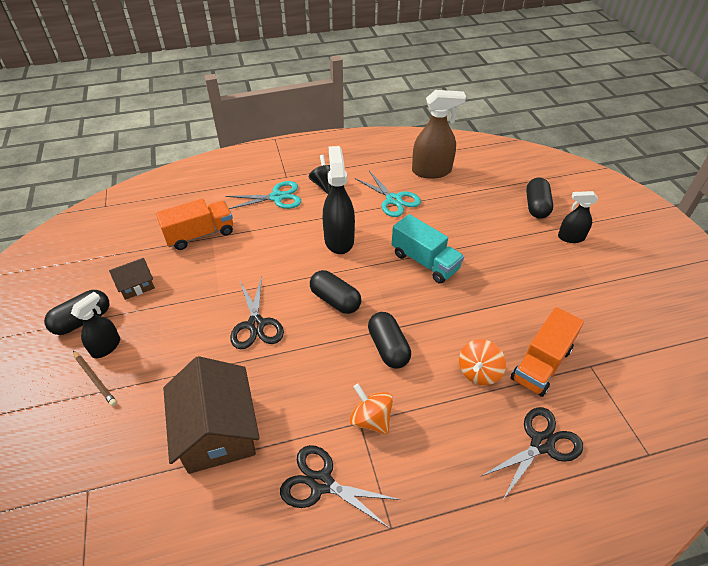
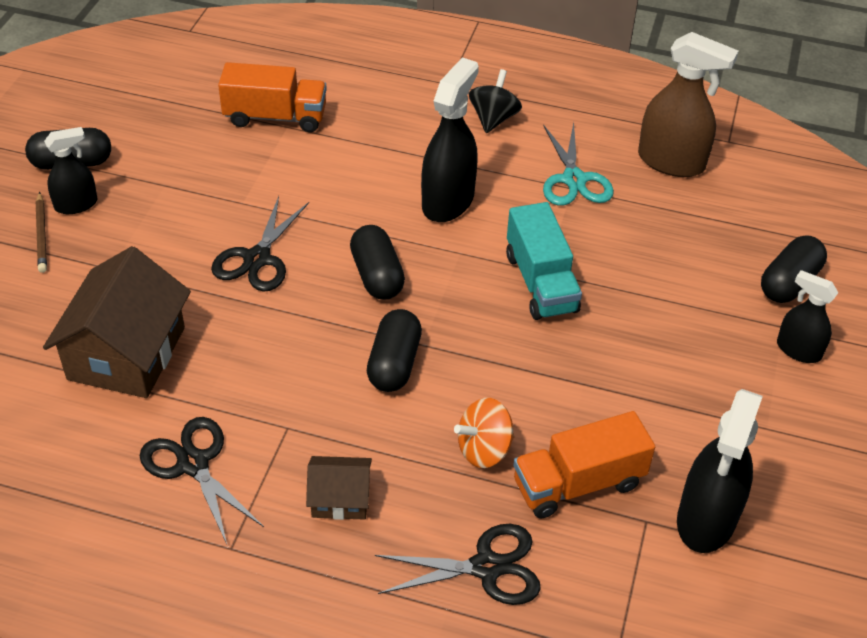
camera: 30 degrees right, 0 degrees up
brown house [109,258,155,300] -> brown house moved to [306,456,372,520]
turquoise scissors [225,181,301,209] -> none
orange spinning top [350,384,393,435] -> none
none -> black spray bottle [677,389,763,553]

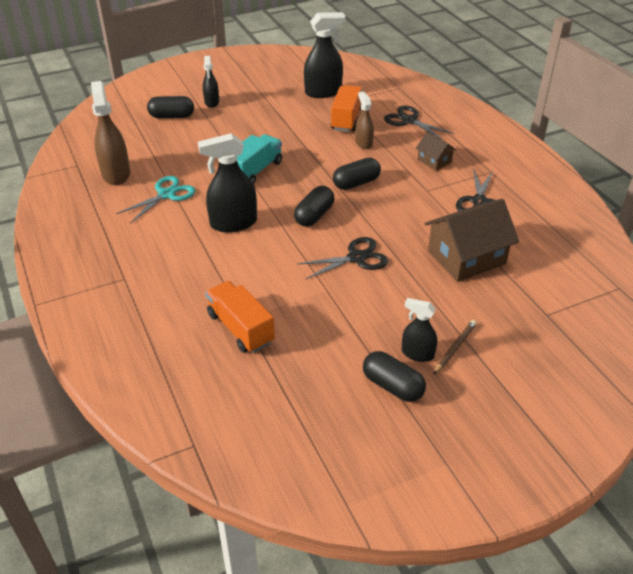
camera: 130 degrees left, 5 degrees down
orange spinning top [454,398,515,468] -> brown spray bottle [355,91,374,149]
black spinning top [469,69,522,133] -> none
orange truck [513,411,655,519] -> orange truck turned 105 degrees counterclockwise [330,85,363,132]

